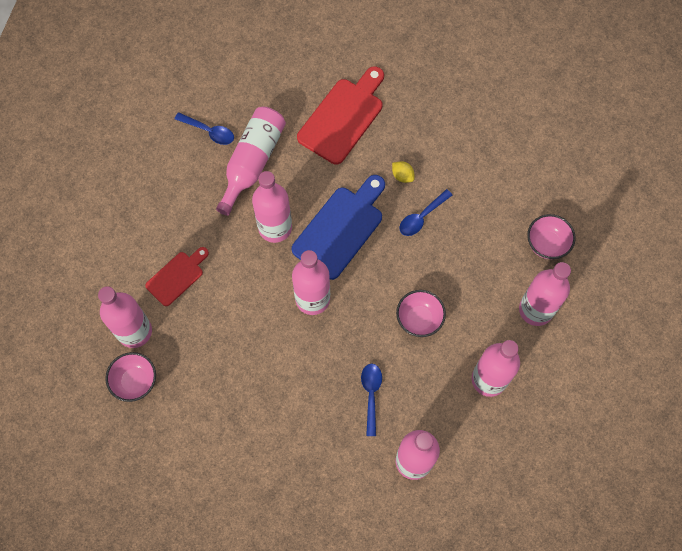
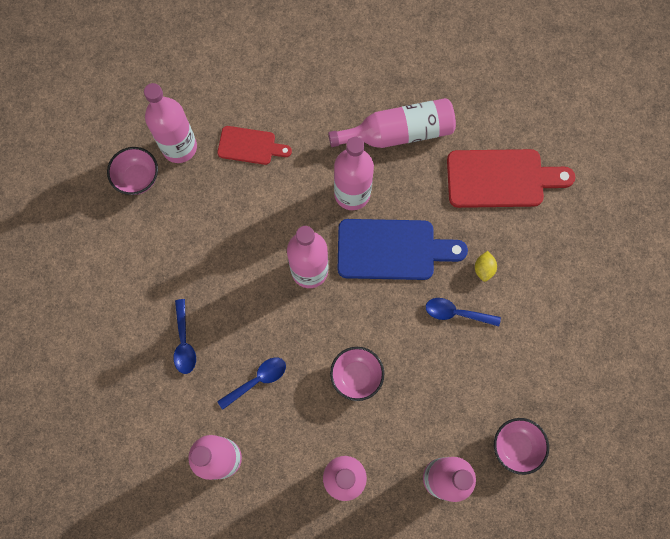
camera: 55 degrees right, 5 degrees up
blue spoon [174,112,234,145] -> blue spoon moved to [174,299,196,374]

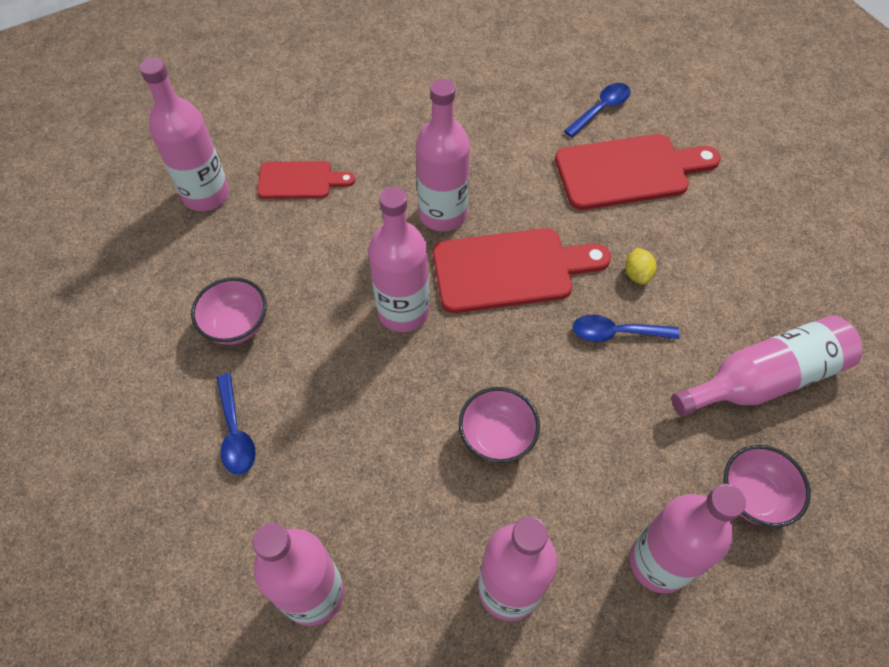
camera: 10 degrees left, 15 degrees down
pink bowl [107,147,158,195] -> pink bowl moved to [191,277,267,345]
blue spoon [217,358,286,410] -> blue spoon moved to [564,83,630,137]
pink bottle [328,98,456,148] -> pink bottle moved to [671,315,862,416]
blue cutting board [338,219,468,280] -> red cutting board [433,228,611,313]

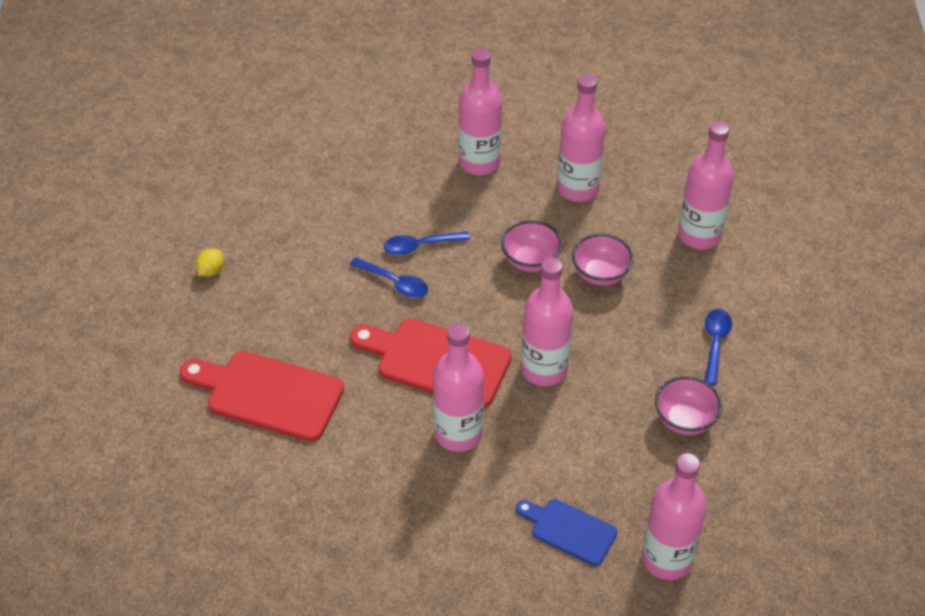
camera: 150 degrees left, 10 degrees down
red cutting board [257,161,355,199] -> blue cutting board [516,499,617,566]
blue spoon [564,83,630,137] -> blue spoon moved to [384,231,470,255]
yellow lemon [625,248,657,285] -> yellow lemon moved to [196,249,224,277]
pink bottle [671,315,862,416] -> none
pink bowl [724,445,811,527] -> pink bowl moved to [572,234,634,286]

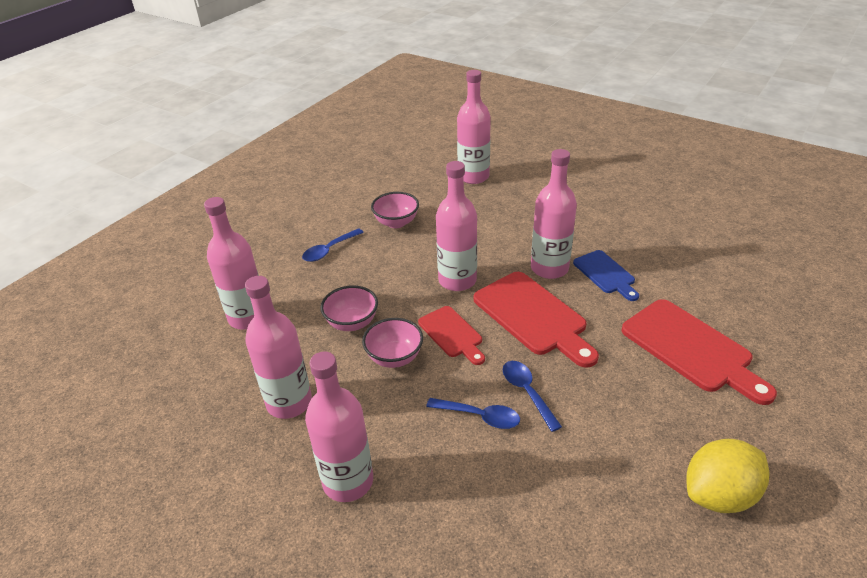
camera: 145 degrees left, 10 degrees down
yellow lemon [196,249,224,277] -> yellow lemon [687,439,770,513], size x2.15
blue cutting board [516,499,617,566] -> blue cutting board moved to [573,250,639,301]
none -> red cutting board [418,306,485,365]

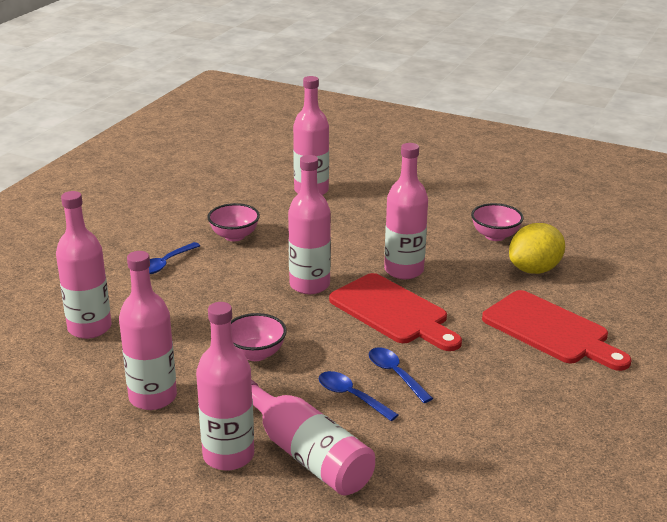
camera: 10 degrees left, 10 degrees down
pink bowl [320,285,378,331] -> pink bowl moved to [471,203,524,241]
red cutting board [418,306,485,365] -> none
blue spoon [426,398,520,429] -> blue spoon turned 150 degrees counterclockwise [319,371,398,421]
blue cutting board [573,250,639,301] -> none
yellow lemon [687,439,770,513] -> yellow lemon moved to [509,223,565,274]
none -> pink bottle [251,379,375,496]

